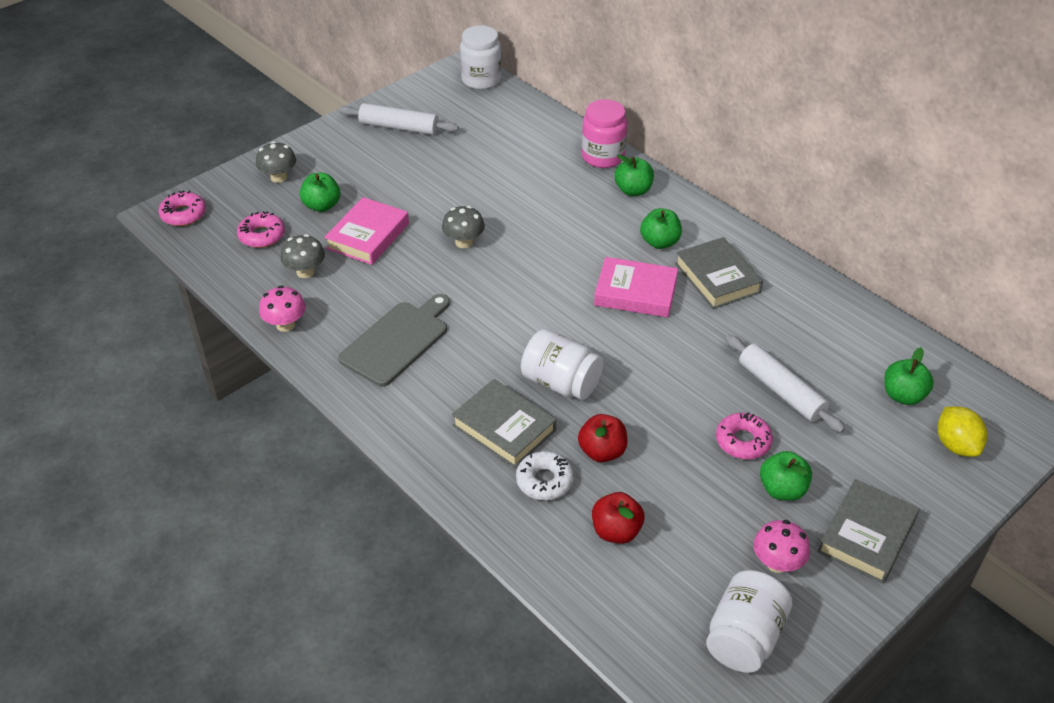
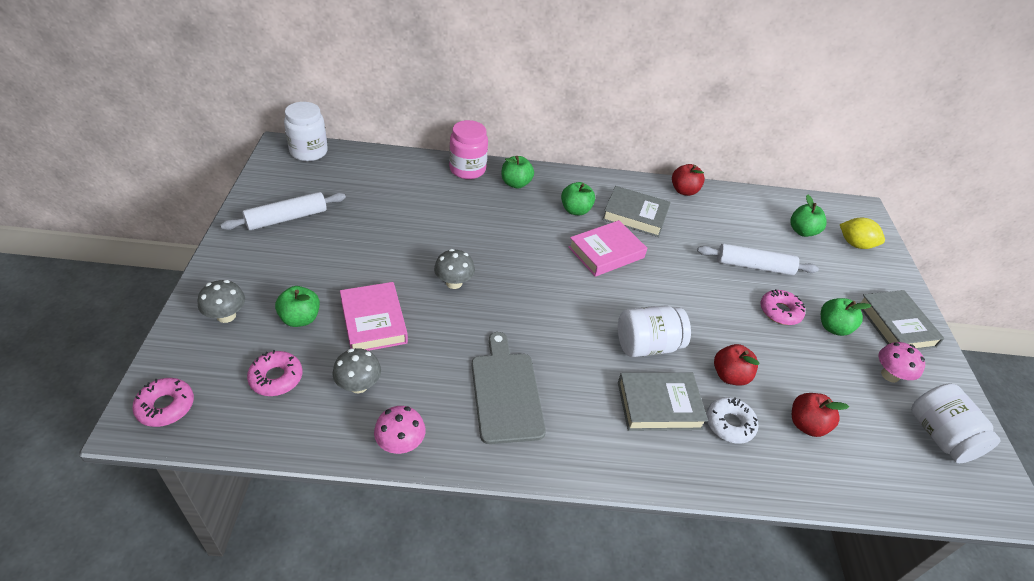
camera: 50 degrees left, 0 degrees up
none -> red apple [672,164,705,196]

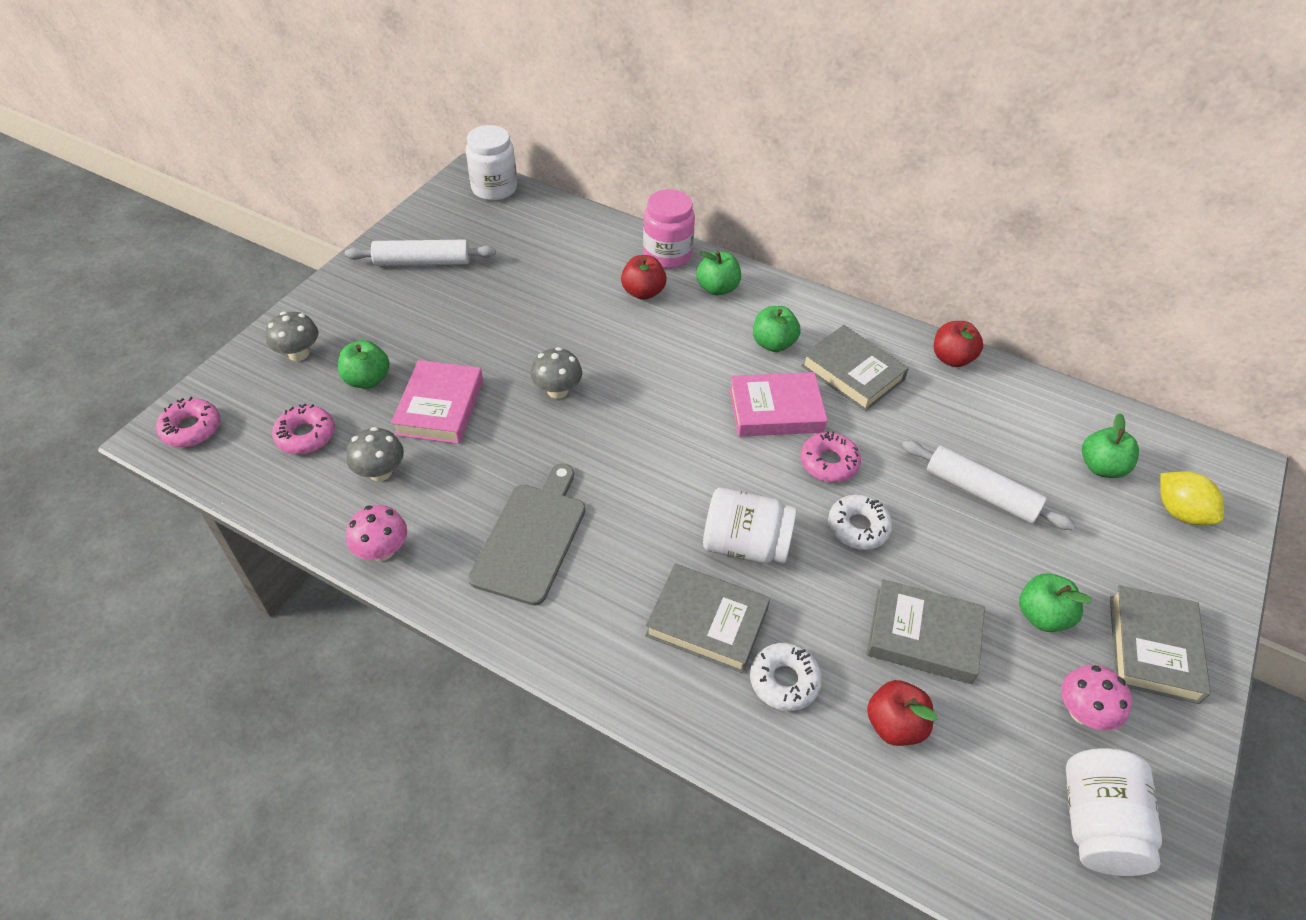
camera: 30 degrees right, 5 degrees up
red apple [714,344,759,386] -> red apple moved to [621,255,667,300]
pink donut [760,289,805,325] -> pink donut moved to [800,431,861,482]
none -> white donut [828,495,892,550]
none -> grey book [867,579,985,684]

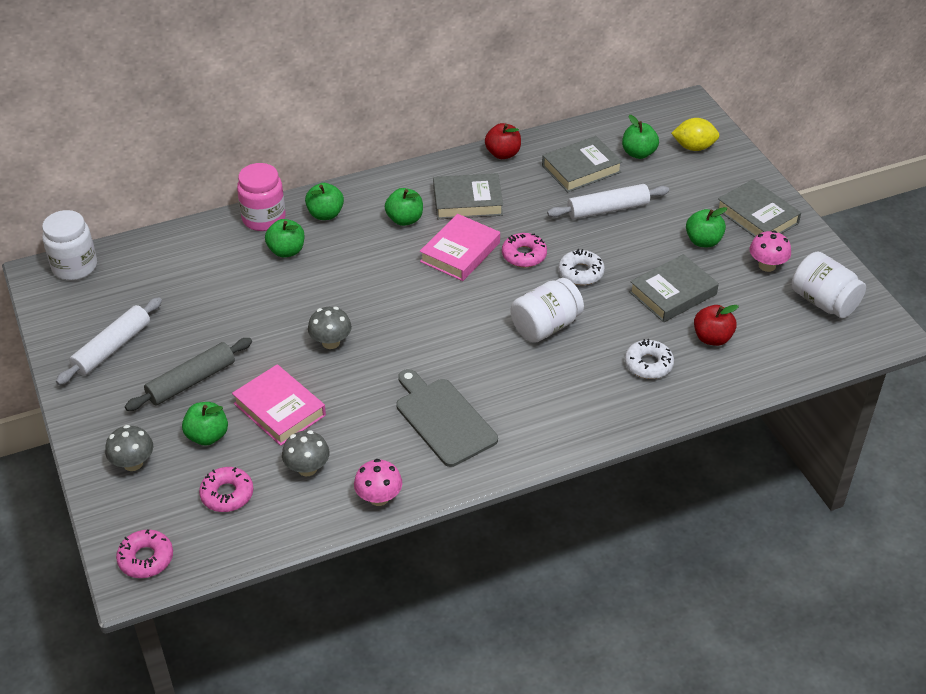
camera: 50 degrees left, 5 degrees down
red apple [621,255,667,300] -> green apple [265,219,305,258]
grey book [645,564,770,673] -> grey book moved to [542,136,622,192]
none -> grey rolling pin [125,338,252,411]

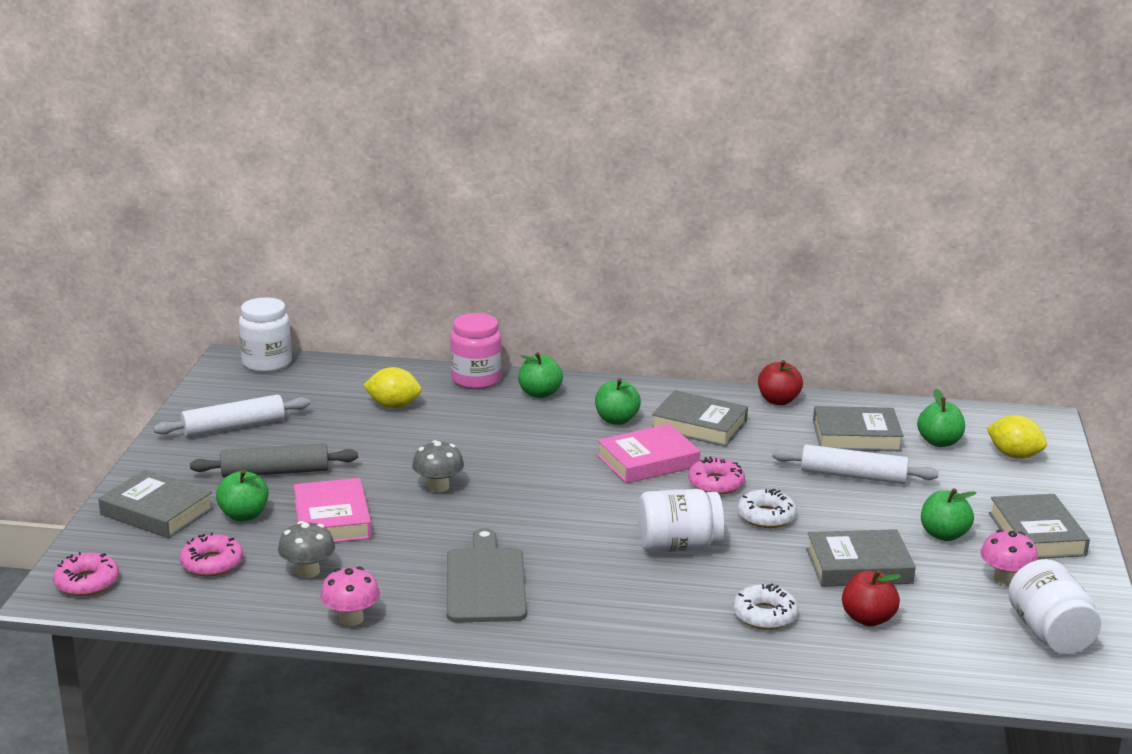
camera: 30 degrees right, 20 degrees down
grey mushroom [105,425,153,471] -> grey book [98,470,213,538]
green apple [265,219,305,258] -> none
none -> yellow lemon [363,367,422,408]

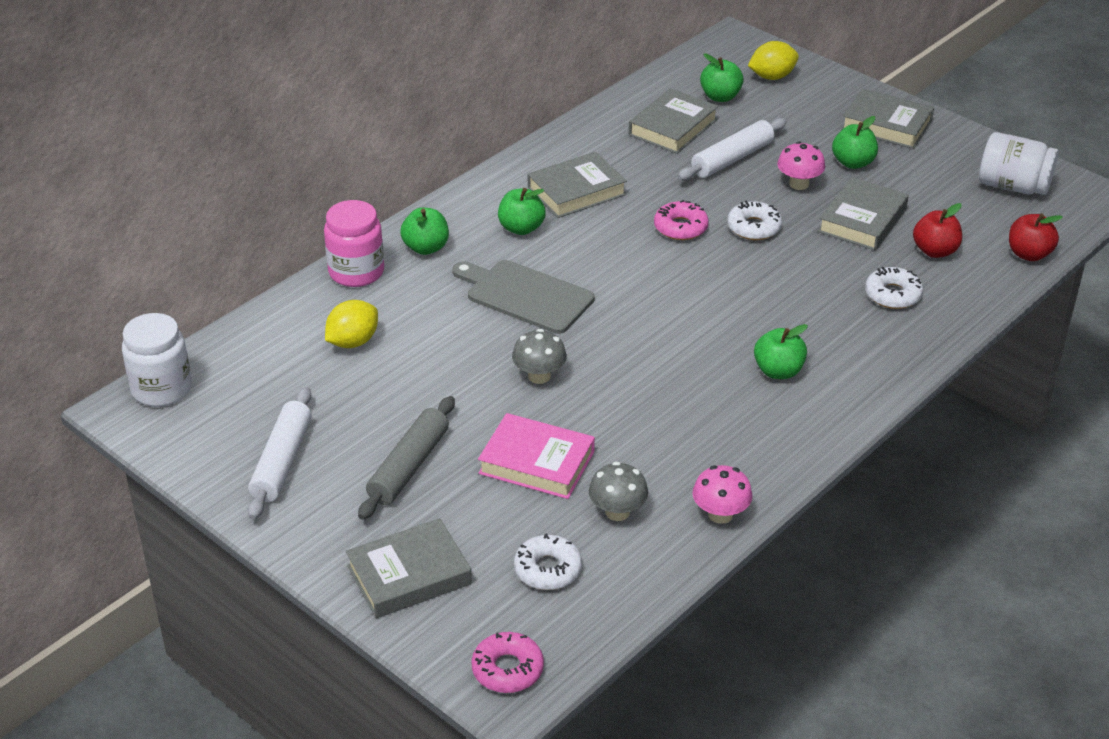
camera: 55 degrees left, 15 degrees up
pink donut [180,532,243,577] -> white donut [514,533,582,590]
green apple [216,470,269,521] -> green apple moved to [754,324,808,379]
grey cutting board [447,528,527,622] -> grey cutting board moved to [452,260,595,334]
pink book [597,424,700,483] -> none
white jar [638,489,724,553] -> none
red apple [758,360,803,405] -> red apple moved to [1009,213,1063,261]
pink mushroom [980,529,1038,586] -> pink mushroom moved to [777,141,825,190]

